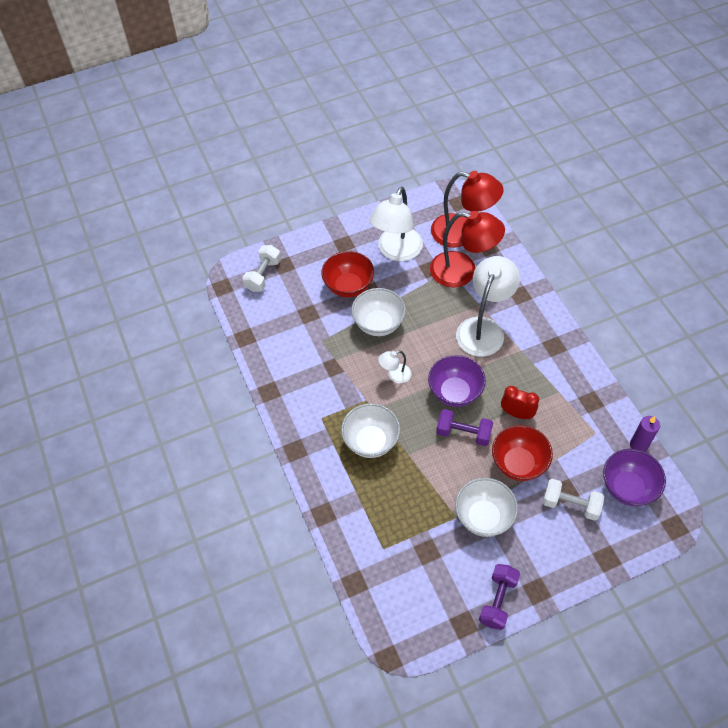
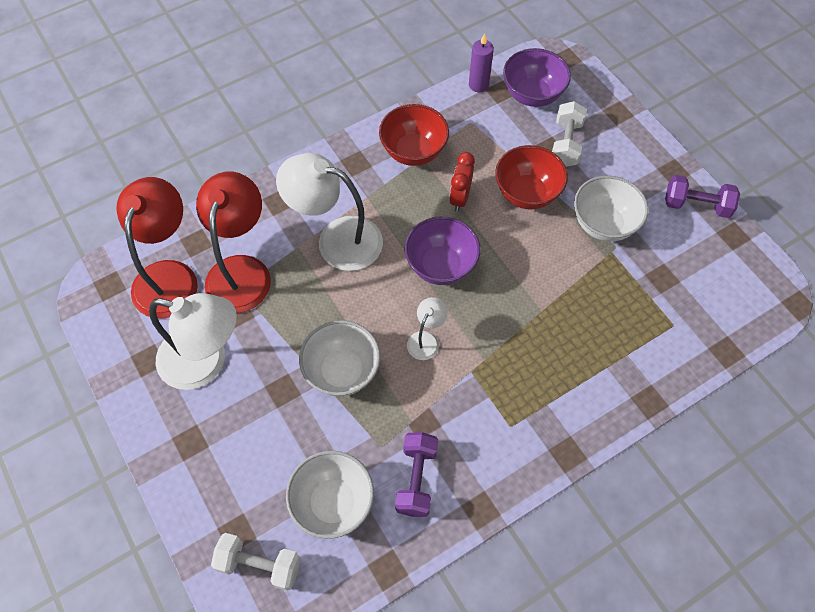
camera: 100 degrees left, 5 degrees up
red bowl [321,251,374,297] -> red bowl moved to [379,104,449,166]
white bowl [341,403,400,458] -> white bowl moved to [286,451,374,539]
white lamp [378,351,411,383] -> white lamp turned 120 degrees counterclockwise [407,297,448,360]
purple dumbbell [436,409,493,446] -> purple dumbbell moved to [395,432,438,517]

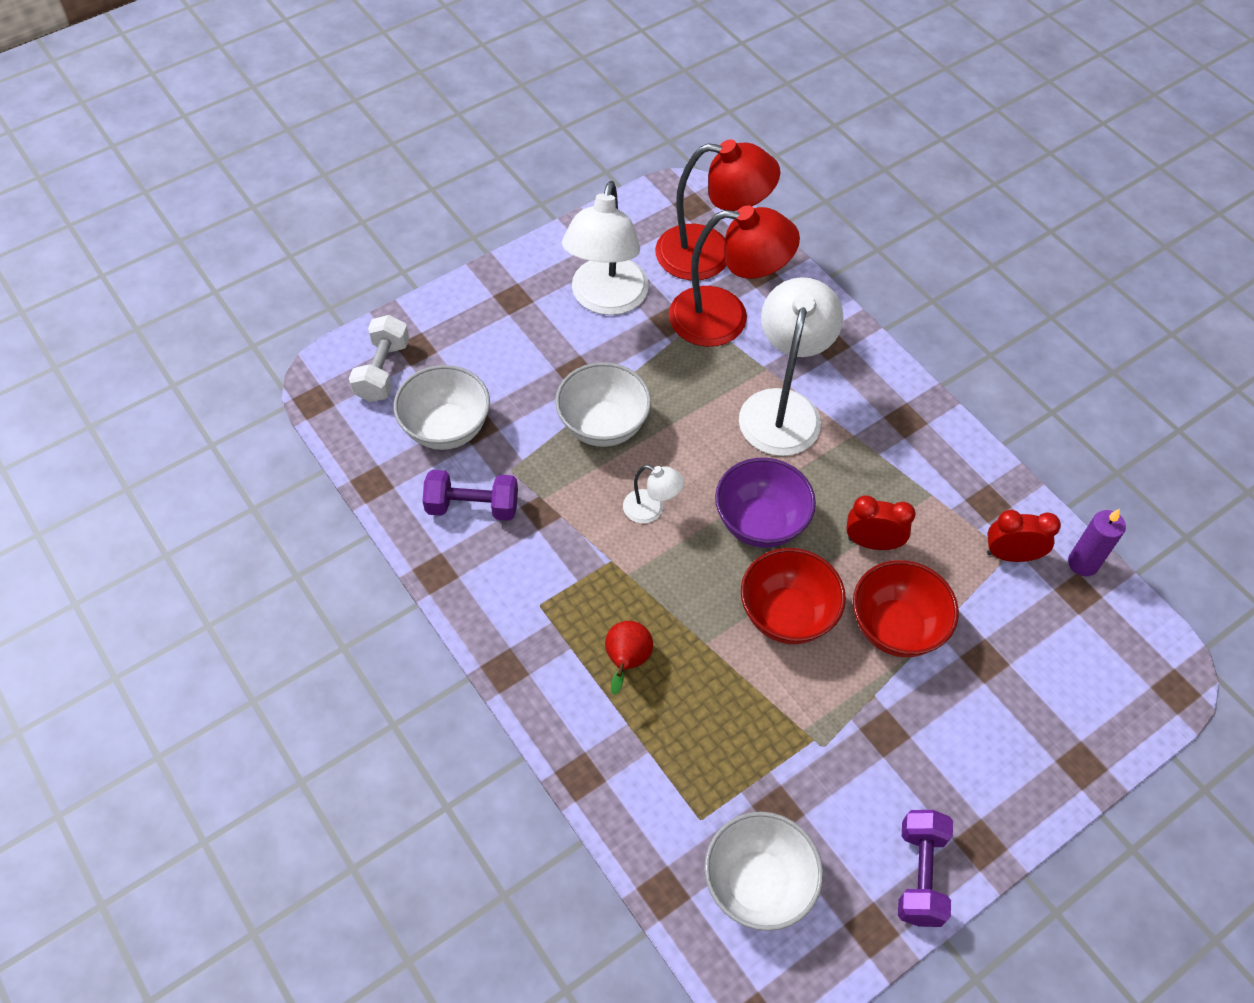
camera: 85 degrees right, 5 degrees down
red bowl [379,104,449,166] -> red bowl moved to [741,548,846,644]
purple bowl [503,48,571,107] -> none
white dumbbell [552,101,587,167] -> none
white bowl [574,176,648,242] -> white bowl moved to [704,812,823,931]
none -> red pear [605,621,653,695]
none -> red clock [987,510,1061,562]

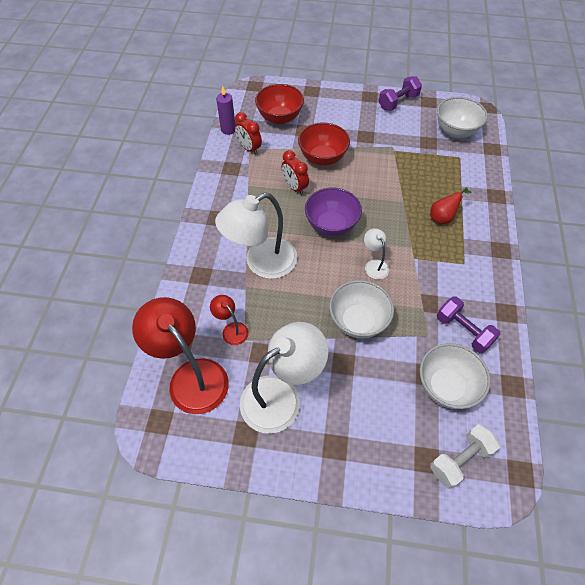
camera: 135 degrees left, 0 degrees up
red lamp [669,205,800,347] -> red lamp [210,295,249,345], size x0.47
red bowl [741,548,846,644] -> red bowl moved to [255,84,304,125]

